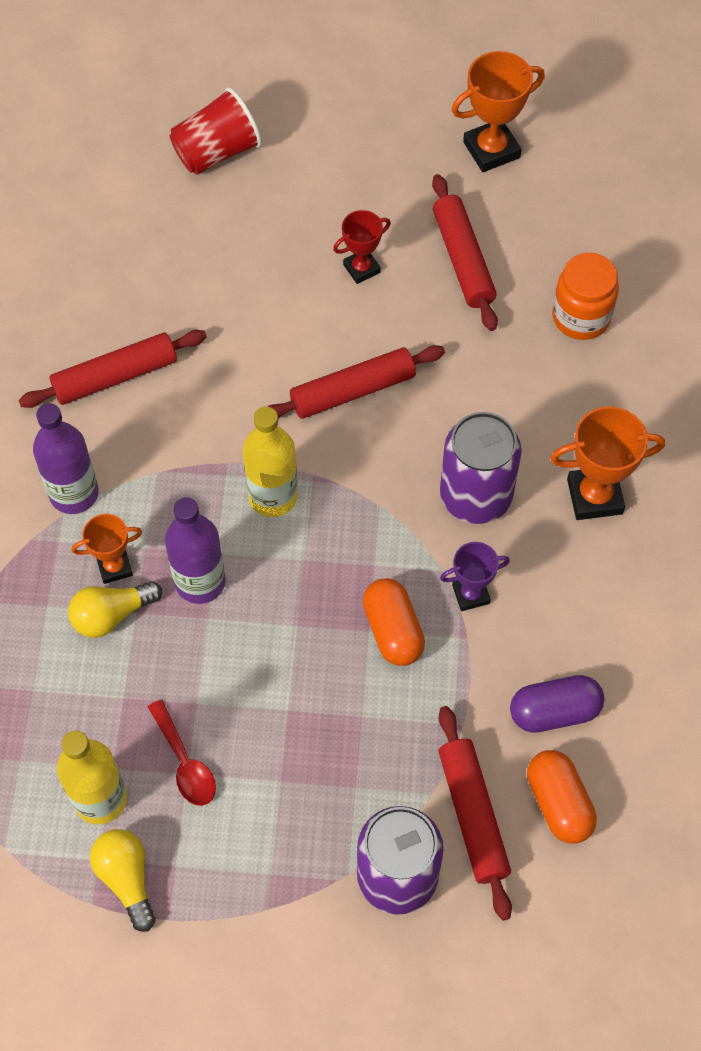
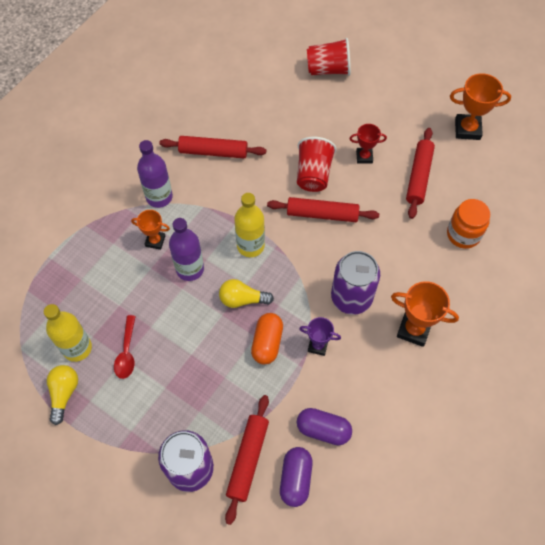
camera: 30 degrees right, 0 degrees up
yellow light bulb [68,581,162,638] -> yellow light bulb moved to [219,279,274,308]
orange capsule [527,750,597,844] -> purple capsule [280,447,313,507]
none -> red cup [297,137,337,192]

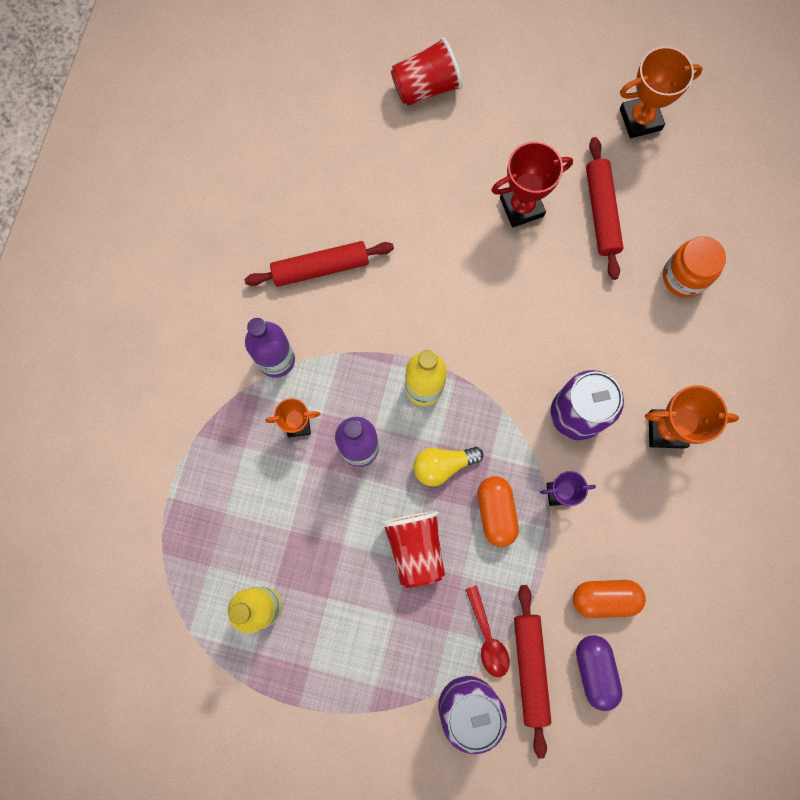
camera: 20 degrees left, 15 degrees up
yellow light bulb [47,365,78,425] -> none
red spoon [114,315,136,379] -> red spoon moved to [465,585,509,677]
red rolling pin [267,197,379,222] -> none
red cup [297,137,337,192] -> red cup moved to [381,511,445,588]
purple capsule [297,408,352,445] -> orange capsule [573,580,646,618]
red trophy [349,124,387,163] -> red trophy [491,142,573,228], size x1.61

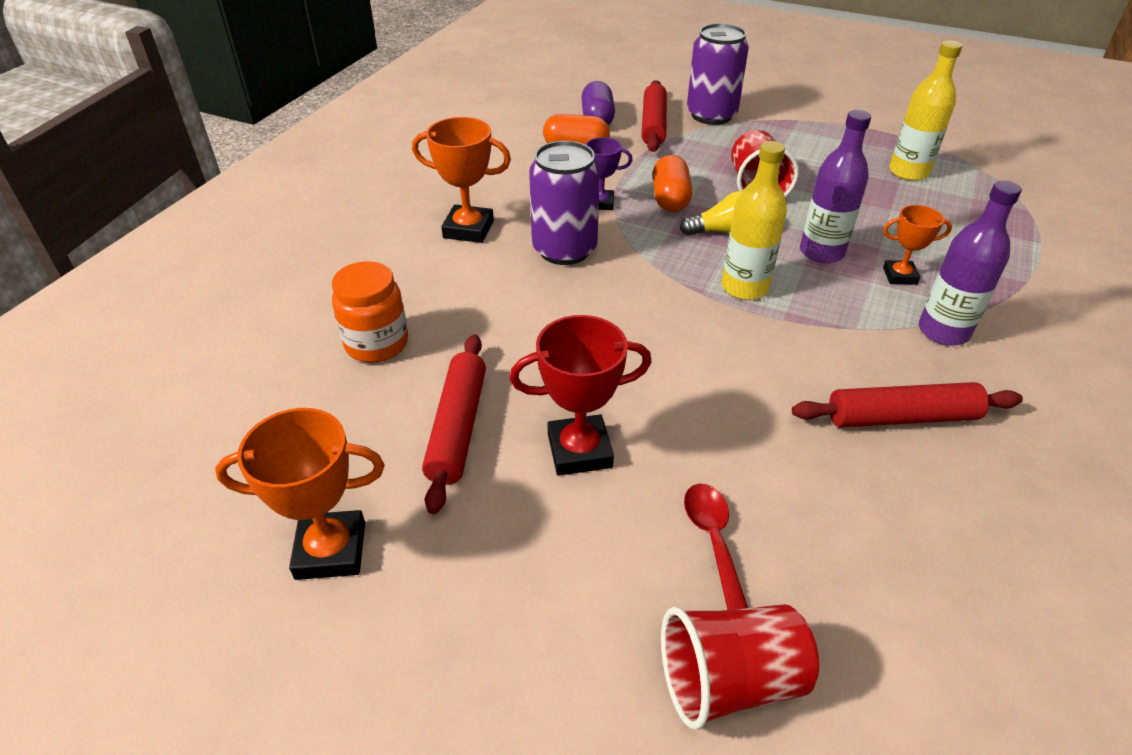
camera: 170 degrees left, 35 degrees down
red spoon [465,585,509,677] -> red spoon moved to [684,484,748,610]

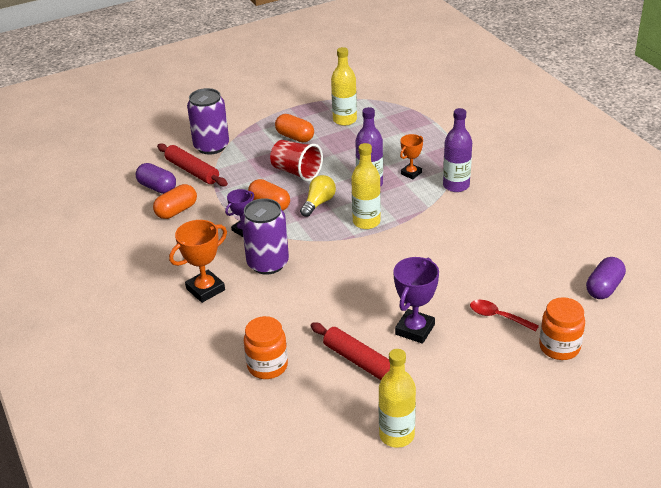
camera: 50 degrees left, 5 degrees down
orange trophy [215,408,385,580] -> yellow bottle [379,349,416,448]
red trophy [510,315,652,476] -> purple trophy [393,257,439,344]
red cup [661,604,819,730] -> orange jar [539,297,585,360]
red rolling pin [792,382,1023,427] -> none
none -> orange capsule [275,114,314,142]
none -> purple capsule [586,257,626,299]

